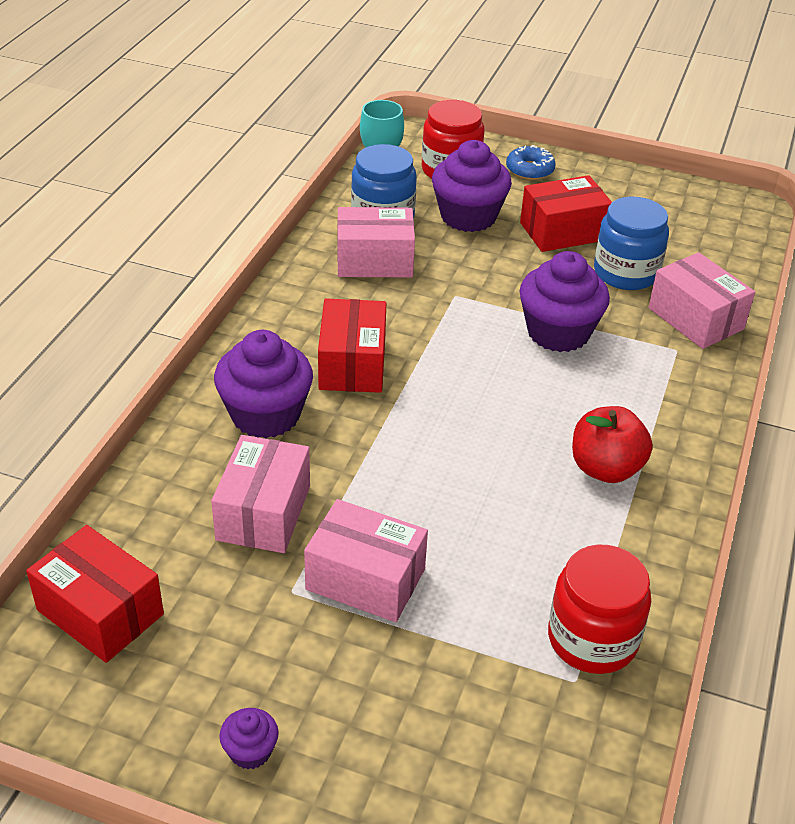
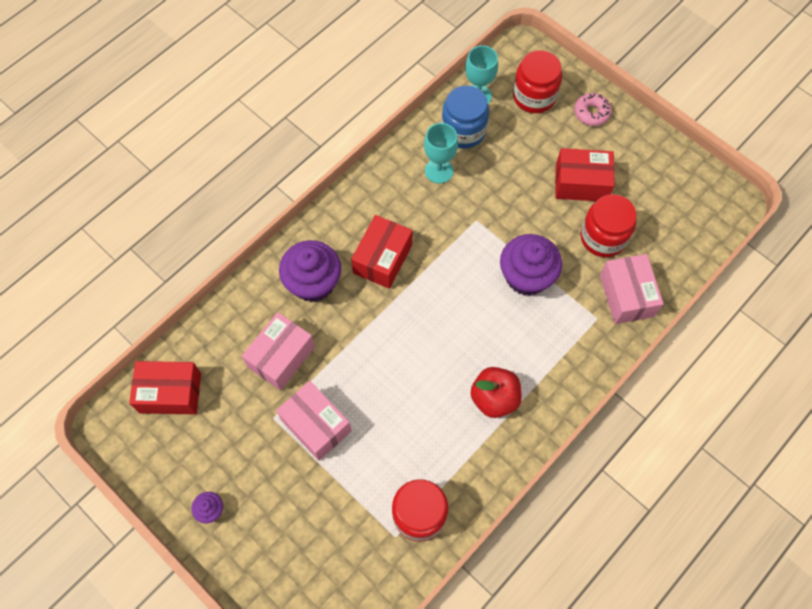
camera: 25 degrees right, 25 degrees up
red box [26,525,164,663] -> red box turned 60 degrees counterclockwise [129,361,201,414]
pink box [337,207,415,278] -> turquoise goblet [424,123,458,184]
purple cupcake [432,140,512,232] -> none
blue donut [506,145,556,180] -> pink donut [574,93,612,126]
blue jar [594,197,669,290] -> red jar [580,194,636,257]

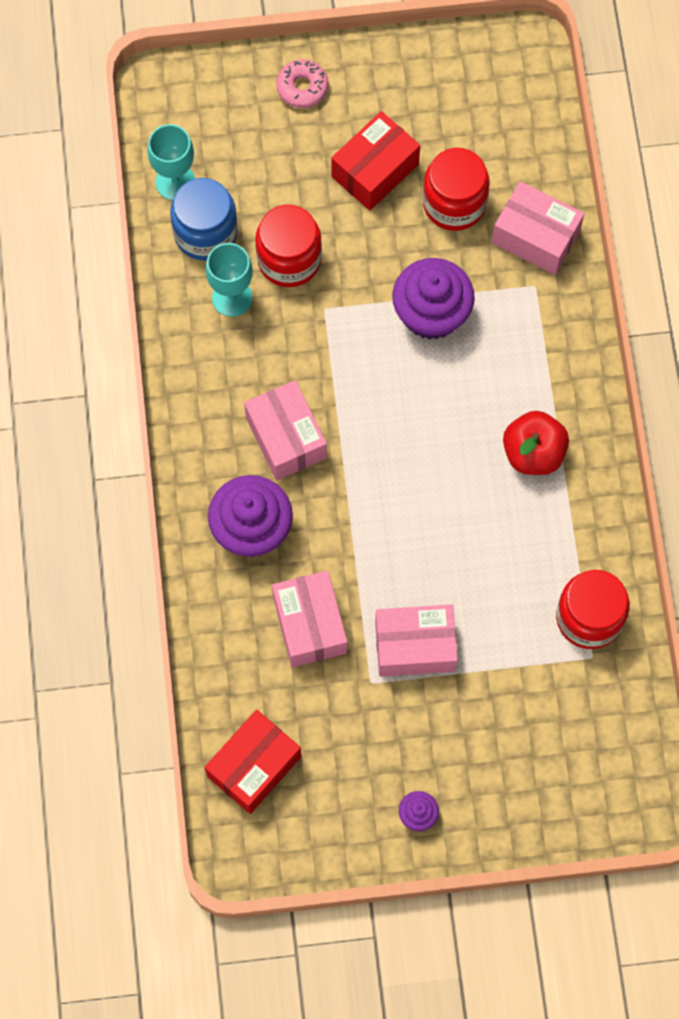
camera: 50 degrees left, 5 degrees up
red box [351,215,412,289] -> pink box [244,380,327,481]
red jar [513,50,562,113] -> red jar moved to [255,205,322,287]

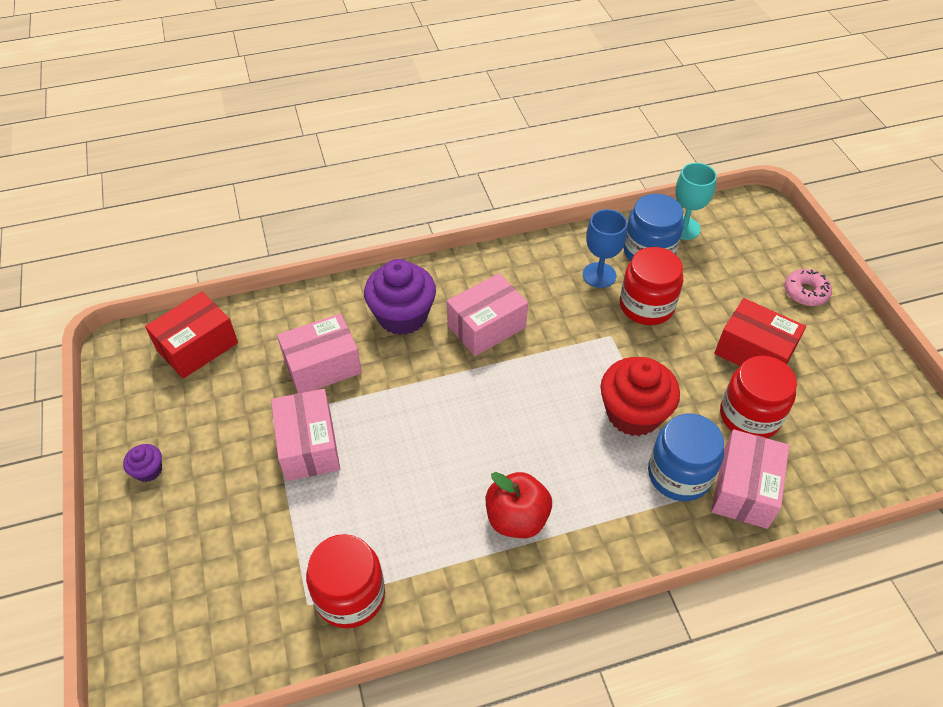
camera: 80 degrees right, 20 degrees down
turquoise goblet [205,243,253,317] -> blue goblet [583,209,627,288]
red box [205,710,301,814] -> red box turned 75 degrees counterclockwise [145,291,238,379]
purple cupcake [392,258,475,340] -> red cupcake [601,357,680,436]
none -> blue jar [648,414,724,501]

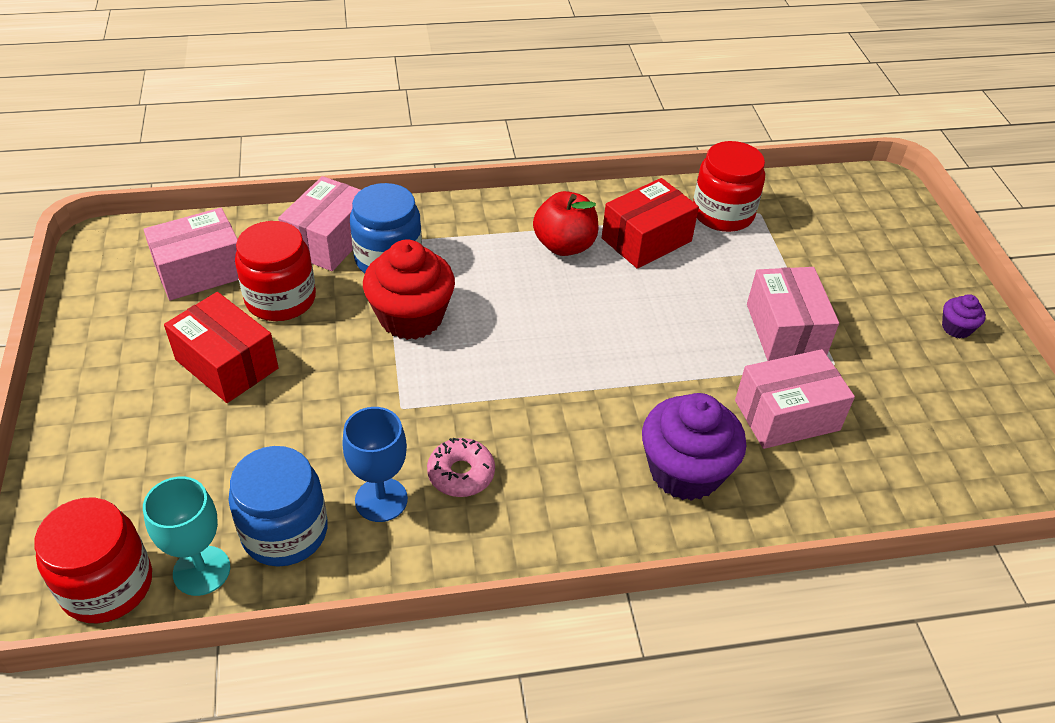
camera: 175 degrees left, 5 degrees down
red box [145,291,238,379] -> red box moved to [602,178,699,269]
pink box [447,273,528,356] -> pink box moved to [144,208,238,300]
red jar [620,247,683,325] -> red jar moved to [34,498,152,623]
pink donut [785,269,832,306] -> pink donut moved to [427,438,495,497]

